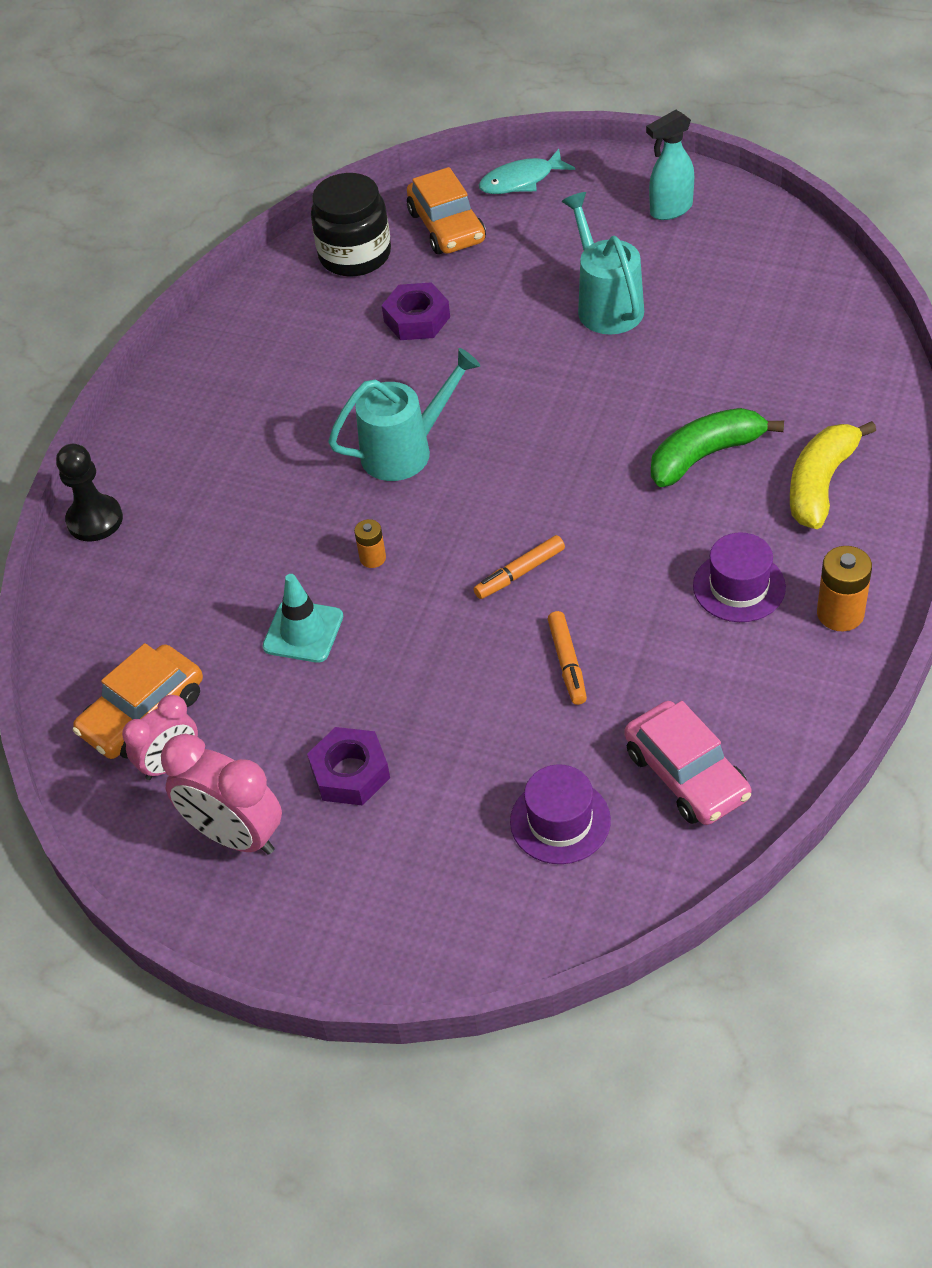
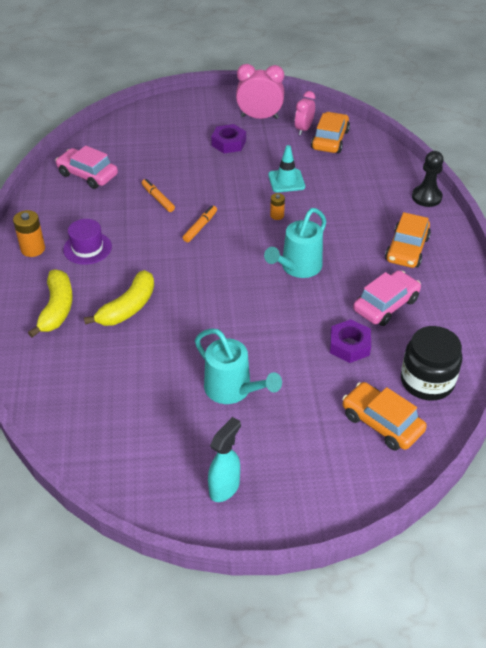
camera: 150 degrees right, 5 degrees down
turquoise fish [479,149,575,194] -> none
purple hat [510,764,611,864] -> none
green banana [651,408,784,487] -> yellow banana [84,270,154,326]
none -> pink car [353,270,421,326]
none -> orange car [385,212,431,268]

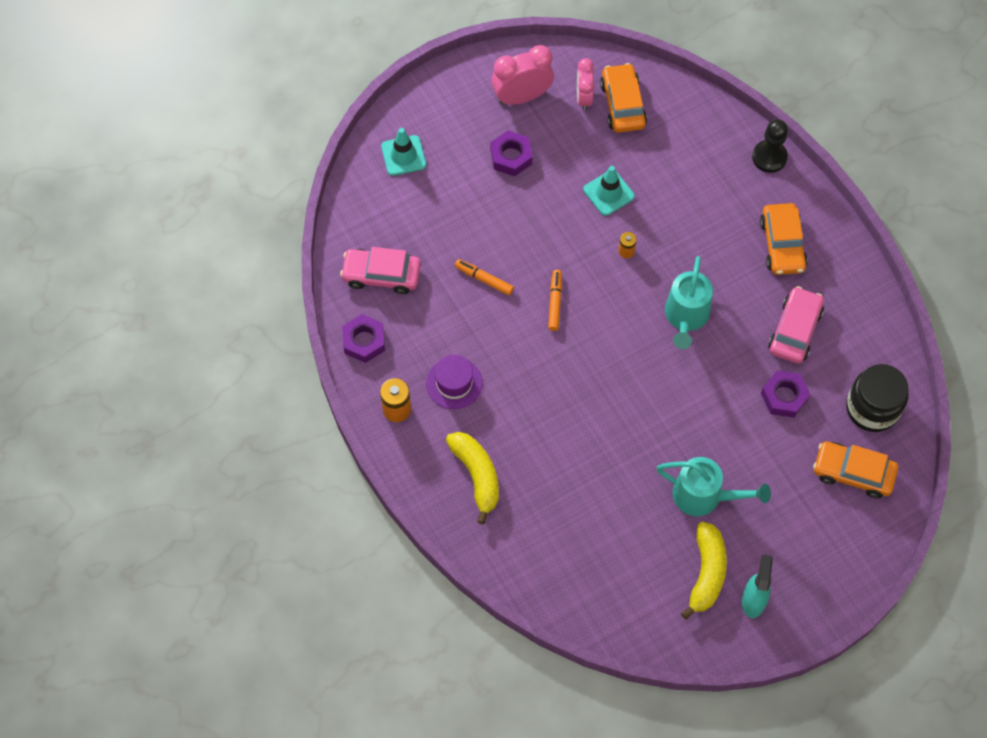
camera: 25 degrees left, 20 degrees up
yellow banana [84,270,154,326] -> yellow banana moved to [681,522,727,619]
none -> purple nut [342,314,385,363]
none -> turquoise traffic cone [381,128,426,176]

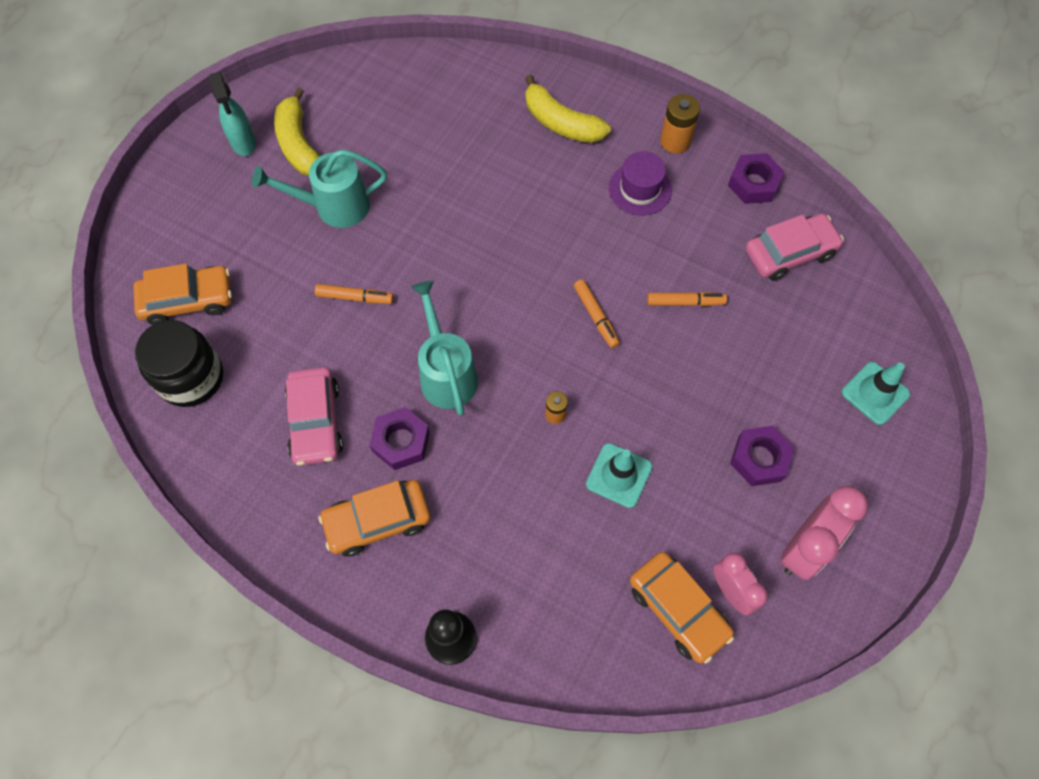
camera: 150 degrees right, 0 degrees up
orange car [760,203,808,275] -> orange car turned 75 degrees counterclockwise [318,480,431,557]
purple nut [761,371,810,418] -> purple nut moved to [369,407,430,470]
none -> orange marker [315,284,394,304]

